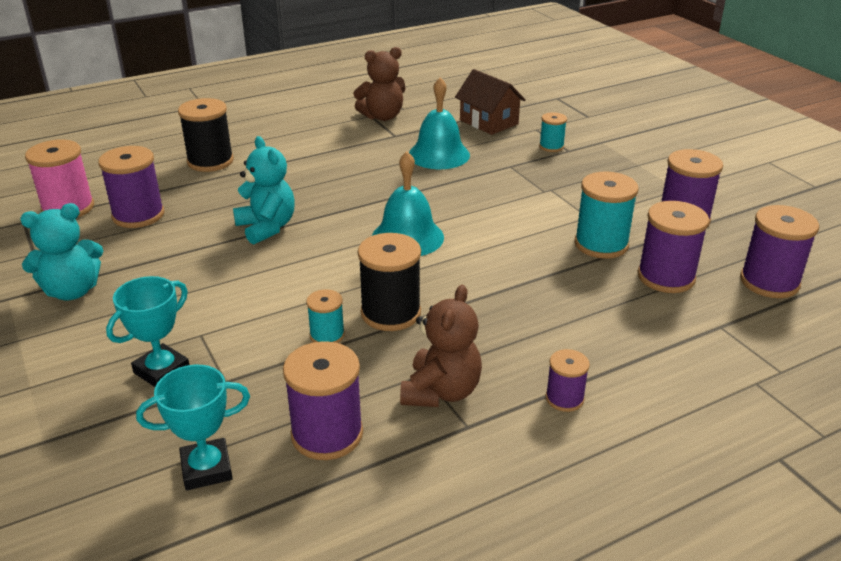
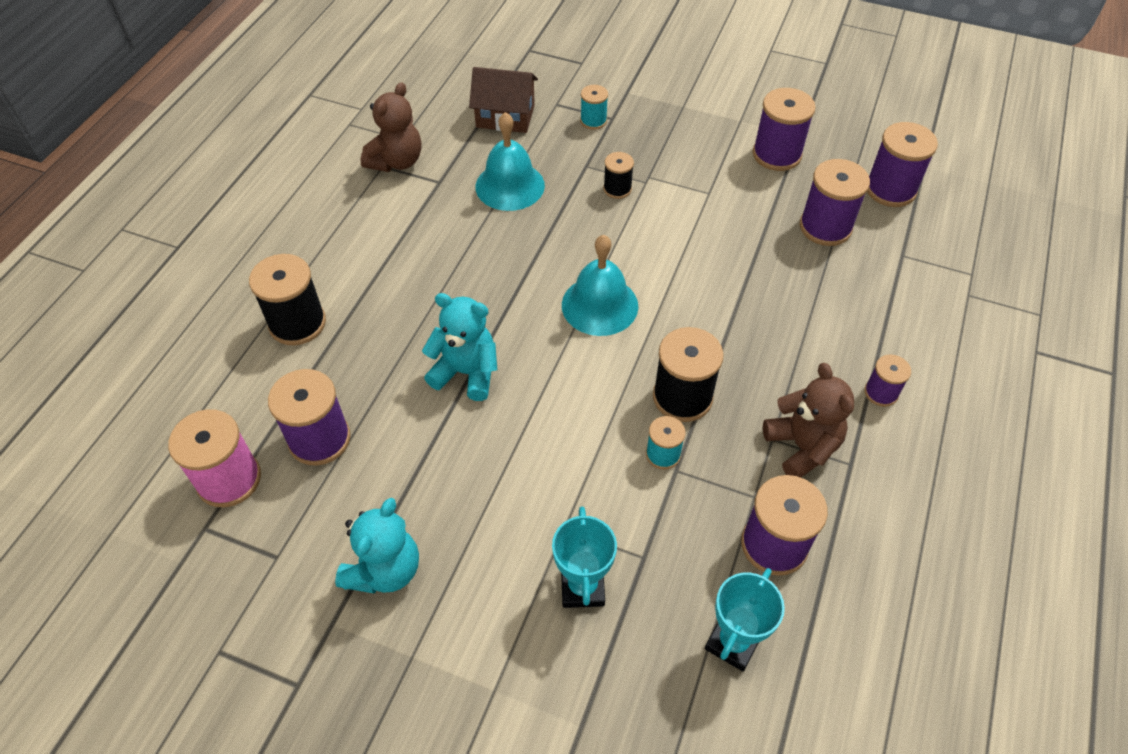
camera: 40 degrees left, 20 degrees up
turquoise spool [575,171,639,259] -> none
none -> black spool [603,152,634,199]

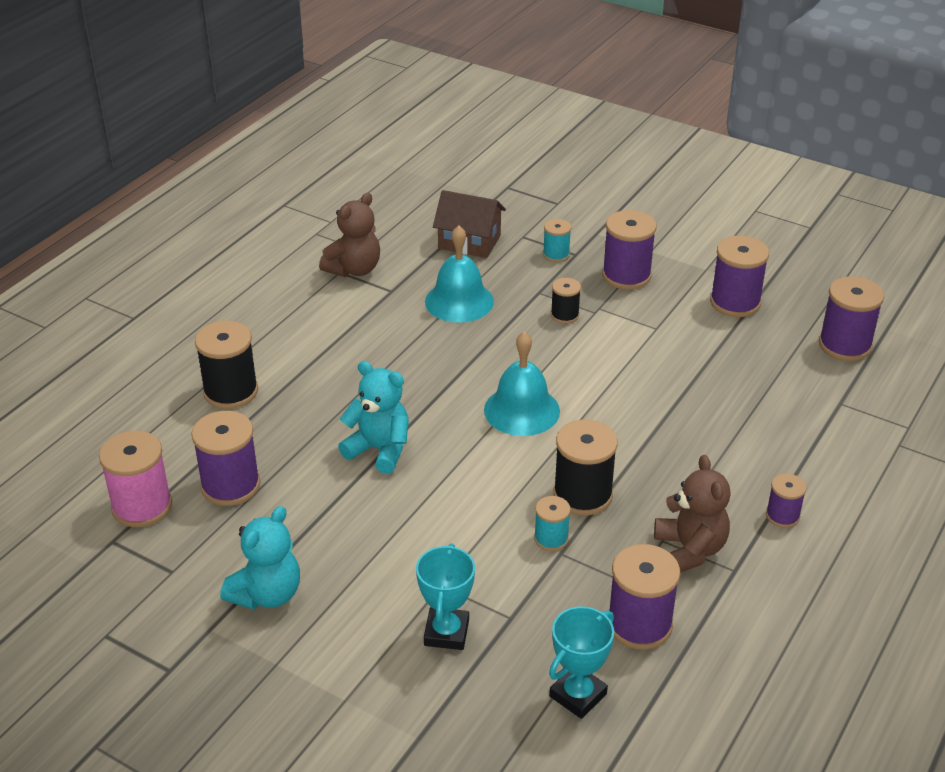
camera: 10 degrees right, 15 degrees down
purple spool [800,159,870,246] -> purple spool moved to [602,210,656,290]

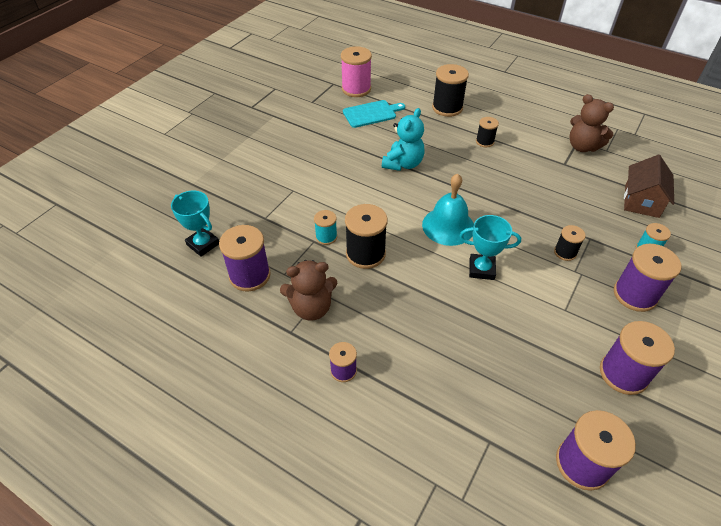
camera: 90 degrees right, 10 degrees up
purple spool [191,411,260,506] -> turquoise cutting board [343,100,405,128]
turquoise teddy bear [220,506,300,610] -> none
turquoise trophy [416,543,475,650] -> turquoise trophy moved to [459,215,521,280]
turquoise bell [425,225,494,323] -> none
none -> black spool [476,117,499,147]

